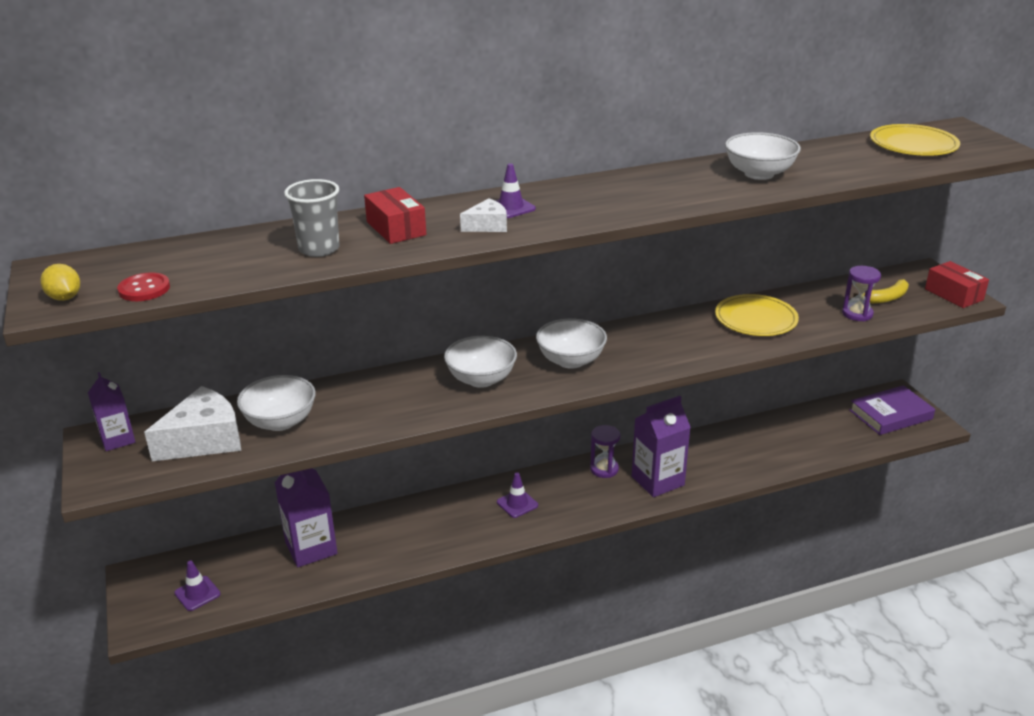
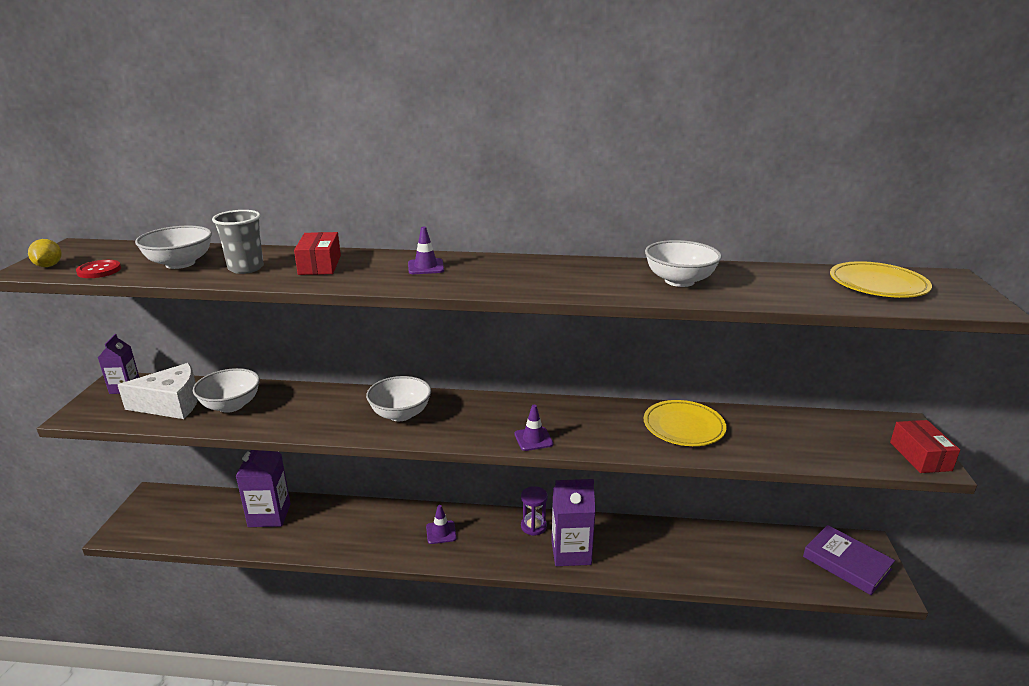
camera: 25 degrees right, 5 degrees down
purple traffic cone [174,561,221,611] -> purple traffic cone moved to [514,405,553,451]
white cheese [460,198,507,232] -> none
white bowl [536,319,607,369] -> white bowl moved to [135,225,212,269]
purple hourglass [842,266,881,321] -> none
purple book [849,385,935,435] -> purple book turned 45 degrees clockwise [803,525,895,595]
yellow banana [853,279,909,304] -> none

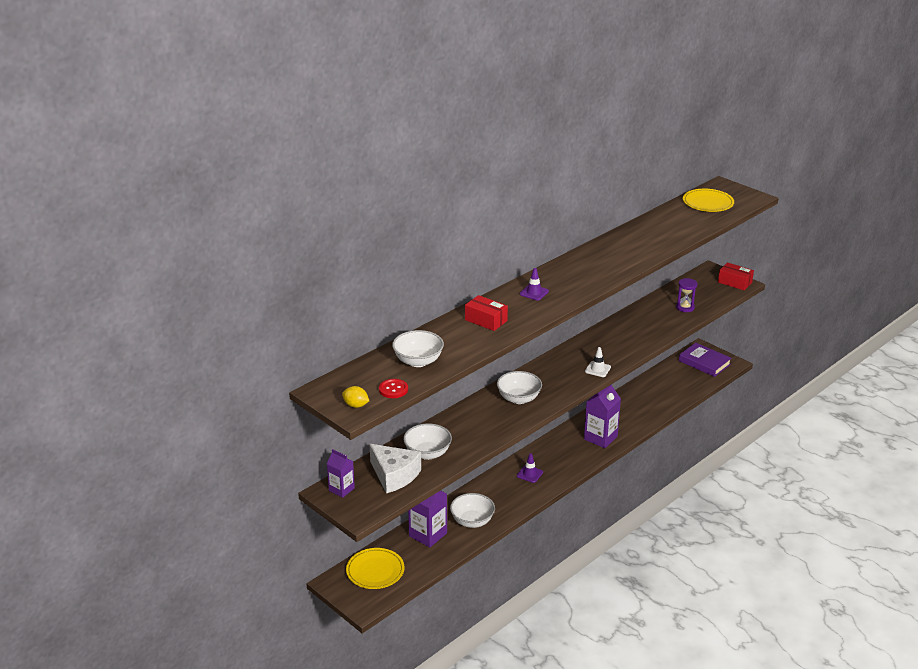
camera: 50 degrees left, 5 degrees up
white cheese [118,363,198,419] -> white cheese turned 105 degrees clockwise [370,444,421,493]
grey cup [212,210,264,274] -> none
purple traffic cone [514,405,553,451] -> white traffic cone [585,347,611,377]
purple hourglass [521,486,548,536] -> purple hourglass moved to [676,278,698,312]
yellow plate [644,400,726,446] -> yellow plate moved to [346,548,405,589]
white bowl [645,240,721,287] -> white bowl moved to [450,493,495,528]
purple book [803,525,895,595] -> purple book turned 45 degrees clockwise [679,343,732,377]

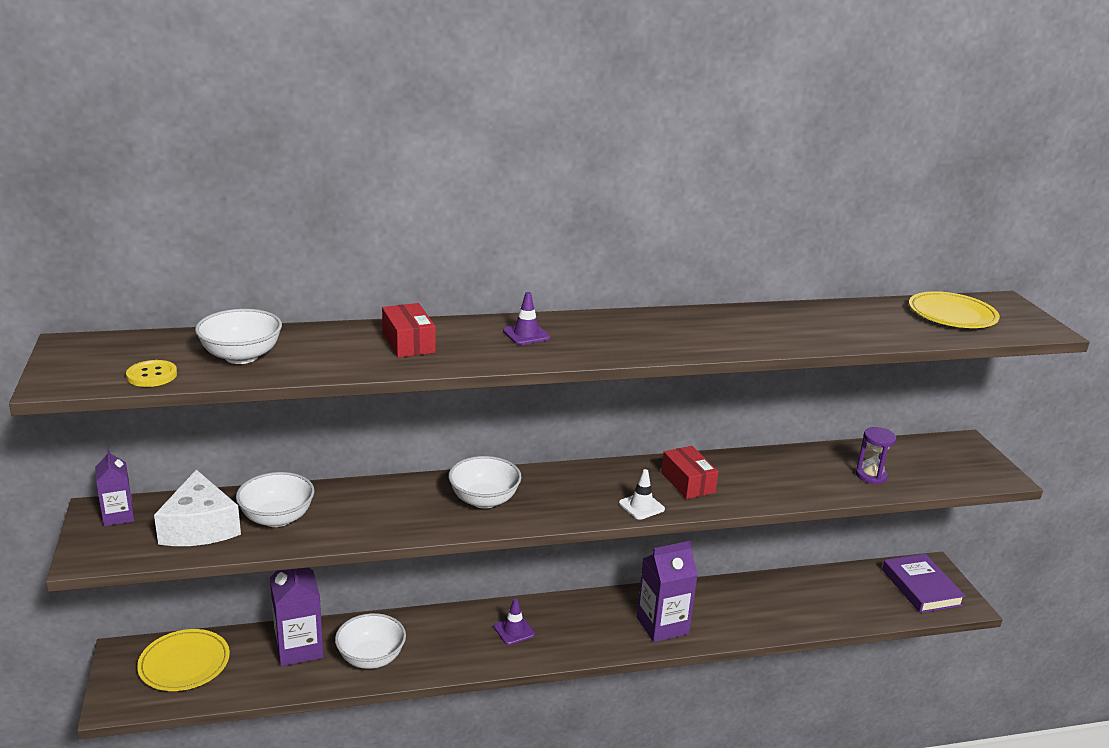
camera: 30 degrees right, 5 degrees down
yellow lemon [342,386,369,408] -> none
red button [379,379,408,398] -> yellow button [126,360,177,387]
red box [718,262,754,291] -> red box moved to [661,446,719,499]

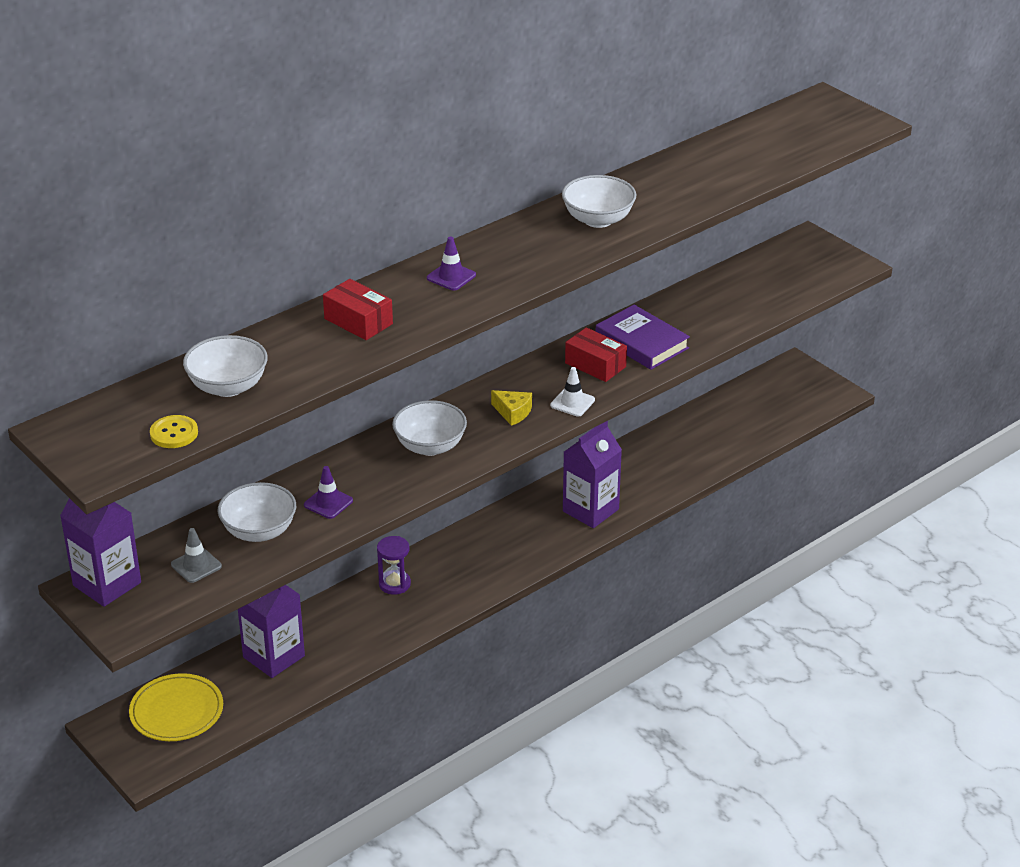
camera: 25 degrees left, 10 degrees up
purple carton [95,449,134,526] -> purple carton [60,498,141,607], size x1.64
white cheese [154,469,241,546] -> grey traffic cone [171,528,222,583]
white bowl [335,613,406,669] -> white bowl moved to [562,175,636,228]
purple traffic cone [494,598,535,645] -> purple traffic cone moved to [304,466,353,519]
purple hourglass [856,427,896,484] -> purple hourglass moved to [377,536,411,595]
purple book [882,554,966,613] -> purple book moved to [596,305,690,370]
yellow plate [909,291,1000,328] -> none
none -> yellow cheese [491,390,532,426]

